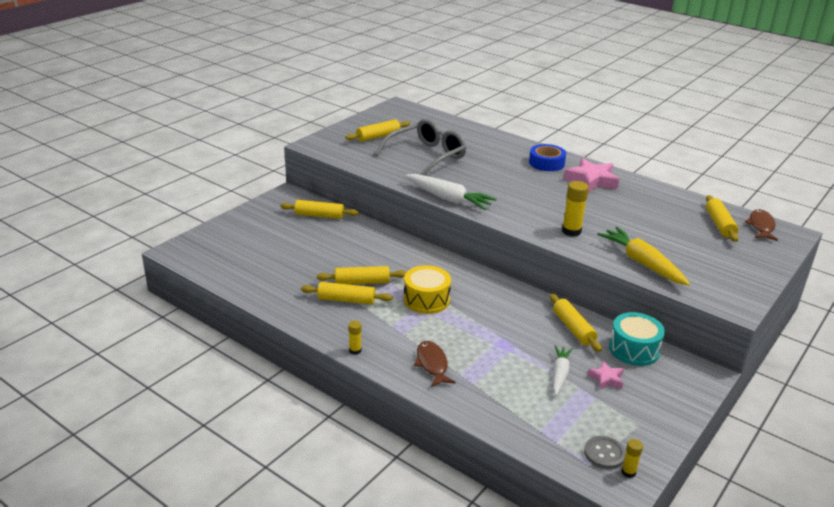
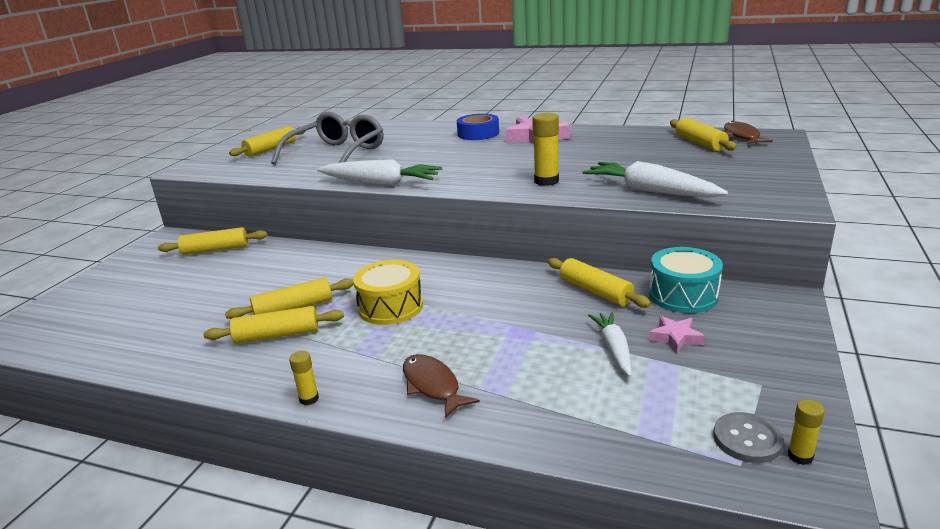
camera: 15 degrees left, 5 degrees down
yellow carrot [597,227,690,286] -> white carrot [582,161,728,198]

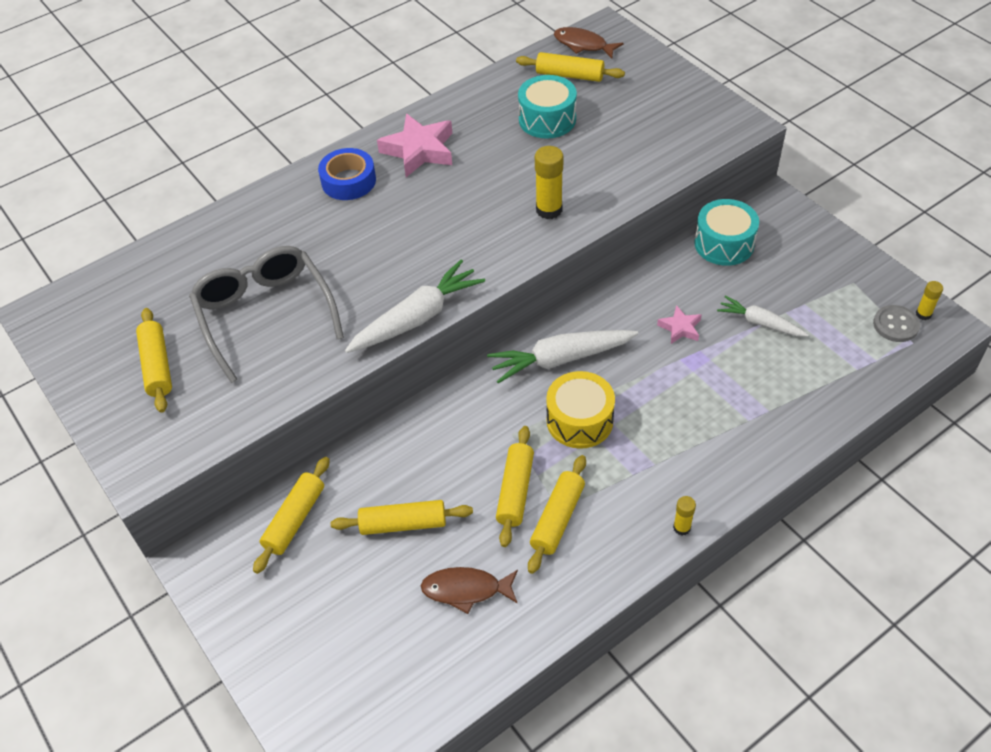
camera: 55 degrees left, 25 degrees up
brown fish [403,354,480,418] -> brown fish moved to [421,567,518,614]
yellow rolling pin [548,258,651,308] -> yellow rolling pin moved to [331,500,473,535]
white carrot [582,161,728,198] -> white carrot moved to [487,330,639,383]
pink star [649,316,705,354] -> pink star moved to [657,305,702,344]
none -> turquoise drum [518,75,577,138]

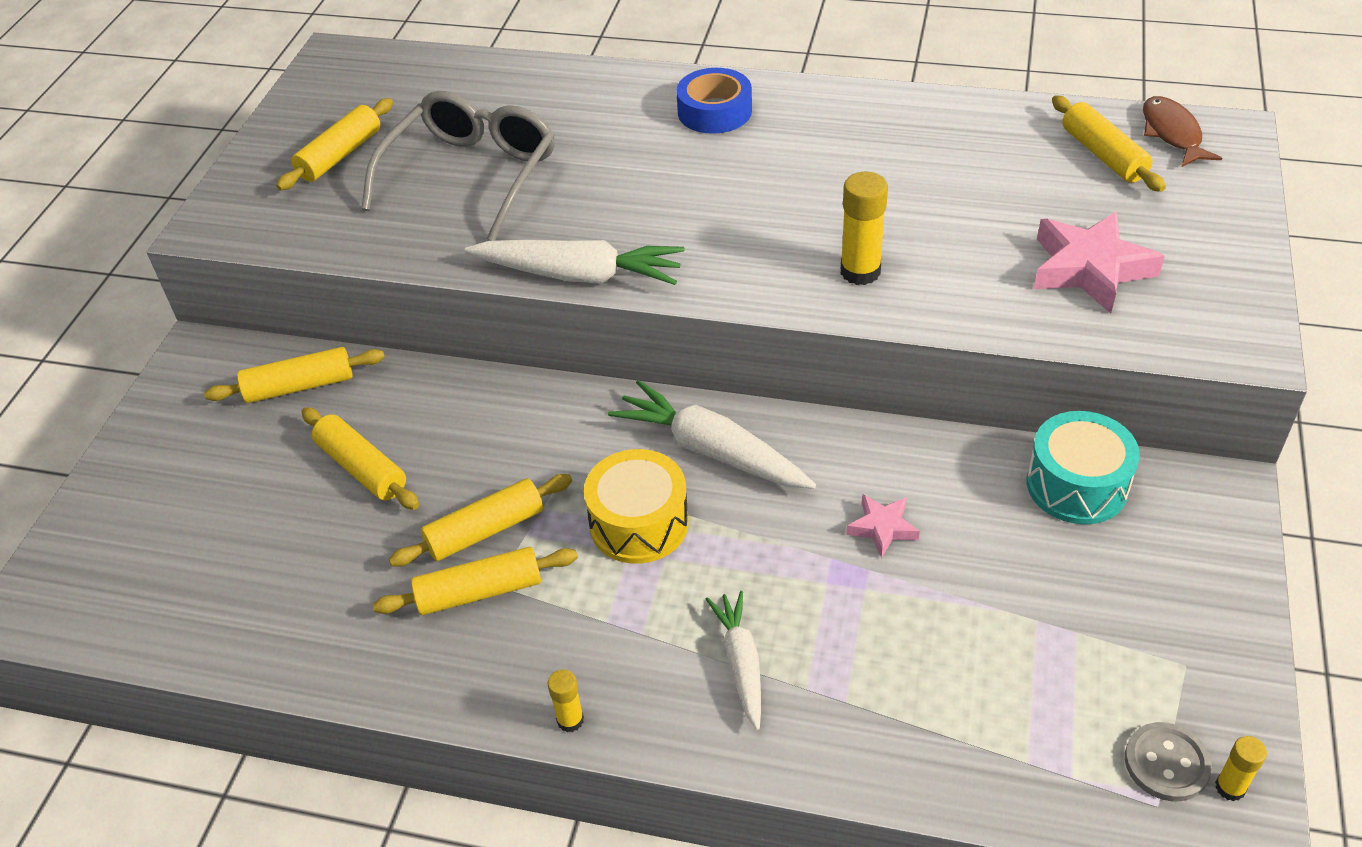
camera: 50 degrees right, 5 degrees down
pink star [377,114,452,177] -> pink star moved to [1034,211,1165,314]
brown fish [421,567,518,614] -> none
turquoise drum [518,75,577,138] -> none
white carrot [717,296,808,337] -> white carrot moved to [706,591,761,730]

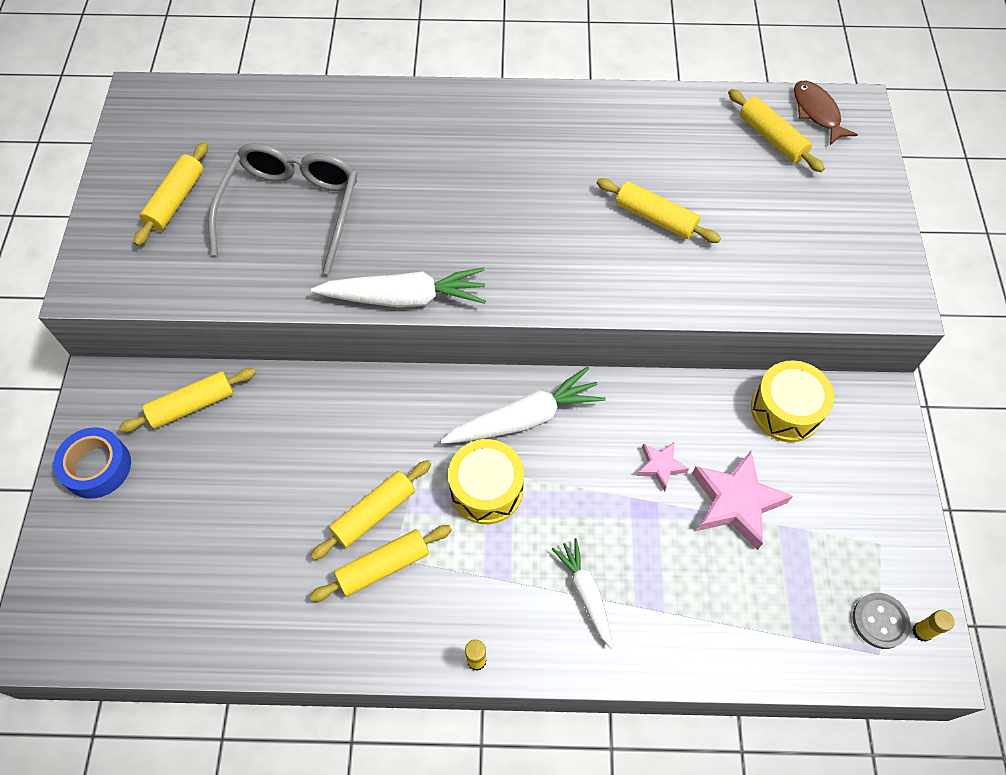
camera: 15 degrees left, 15 degrees up
yellow rolling pin [302,407,419,510] -> yellow rolling pin moved to [597,178,721,243]
white carrot [608,380,816,489] -> white carrot turned 135 degrees clockwise [440,367,606,444]
blue tape [676,68,752,134] -> blue tape moved to [53,427,131,499]
yellow glue stick [841,172,888,285] -> none
turquoise drum [1026,411,1140,524] -> yellow drum [751,361,834,442]
pink star [1034,211,1165,314] -> pink star moved to [692,451,793,550]

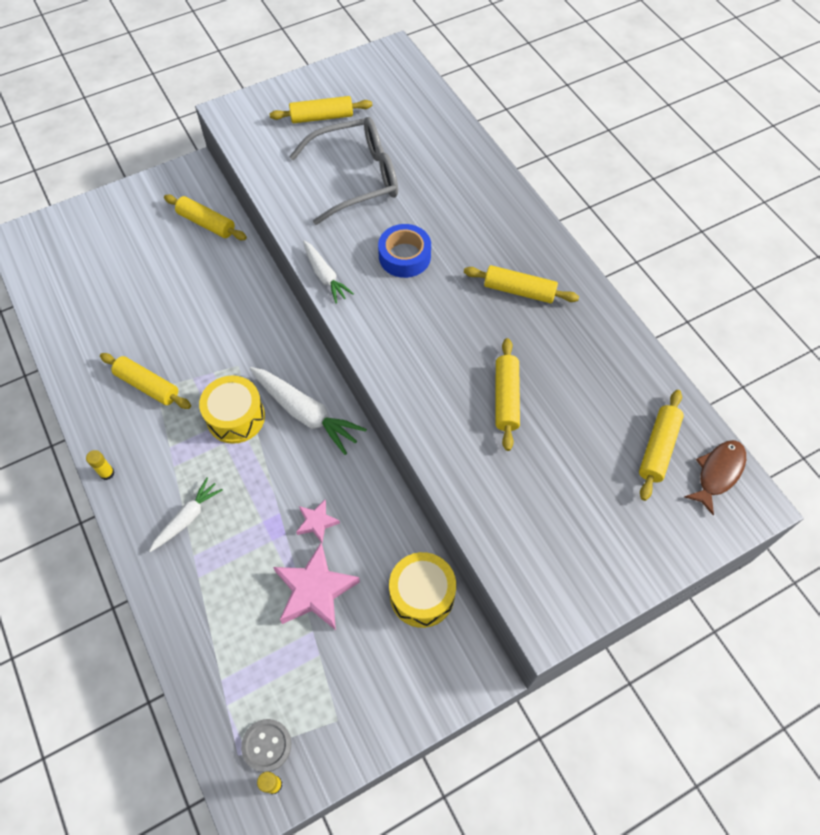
camera: 60 degrees right, 0 degrees up
blue tape [53,427,131,499] -> blue tape moved to [378,224,431,278]
white carrot [311,267,486,308] -> white carrot [303,241,354,303], size x0.61
yellow rolling pin [311,460,431,560] -> yellow rolling pin moved to [464,265,579,303]

